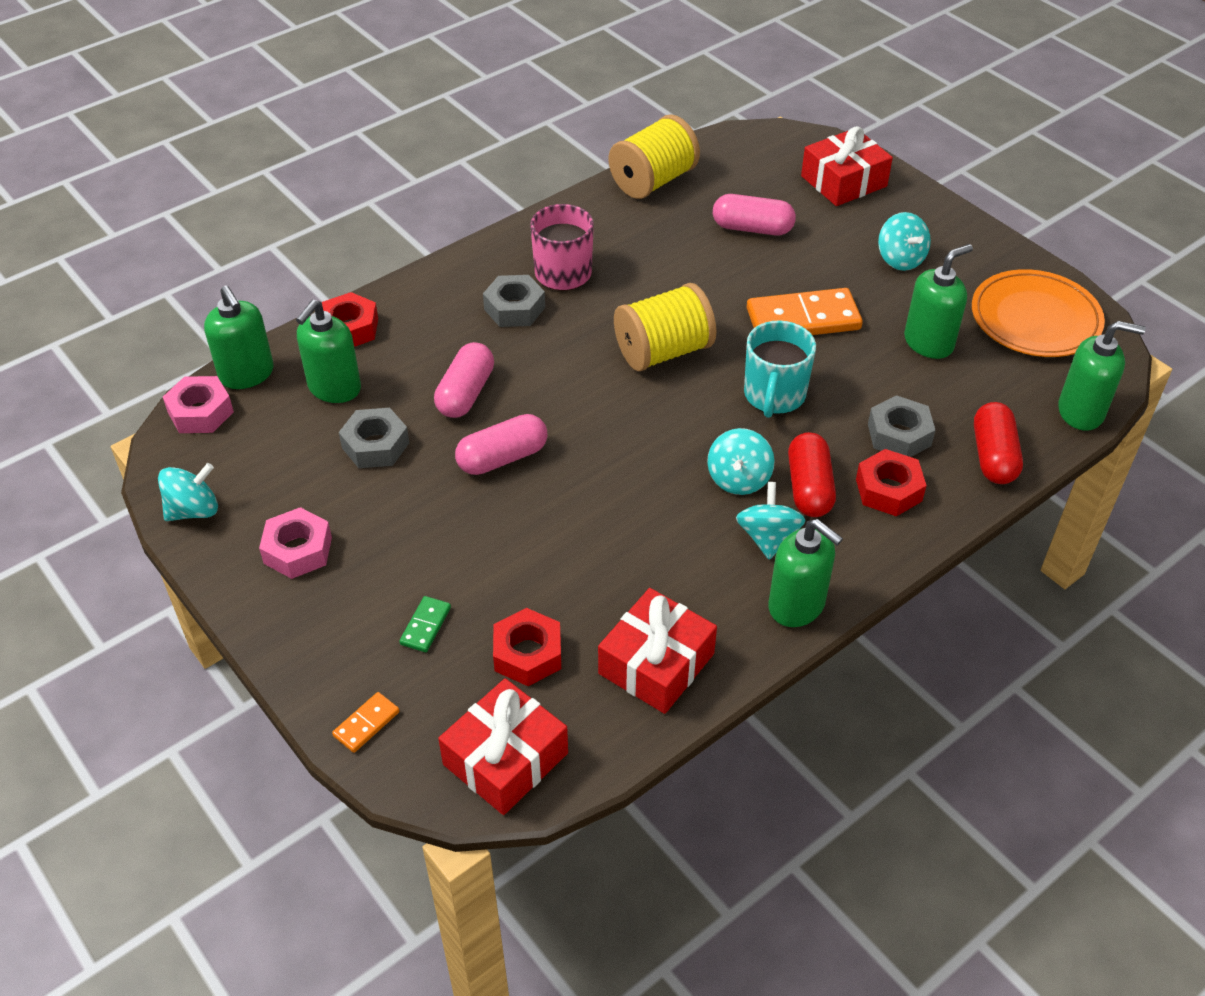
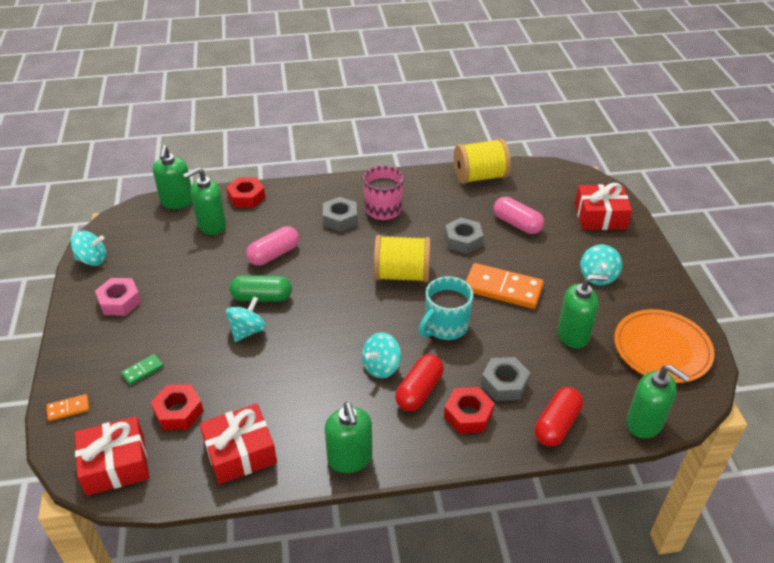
camera: 30 degrees right, 5 degrees down
pink nut [163,376,234,433] -> none
grey nut [339,408,409,468] -> grey nut moved to [445,218,484,254]
pink capsule [455,414,547,475] -> green capsule [229,275,292,302]
turquoise spinning top [736,482,806,560] -> turquoise spinning top moved to [226,297,266,342]

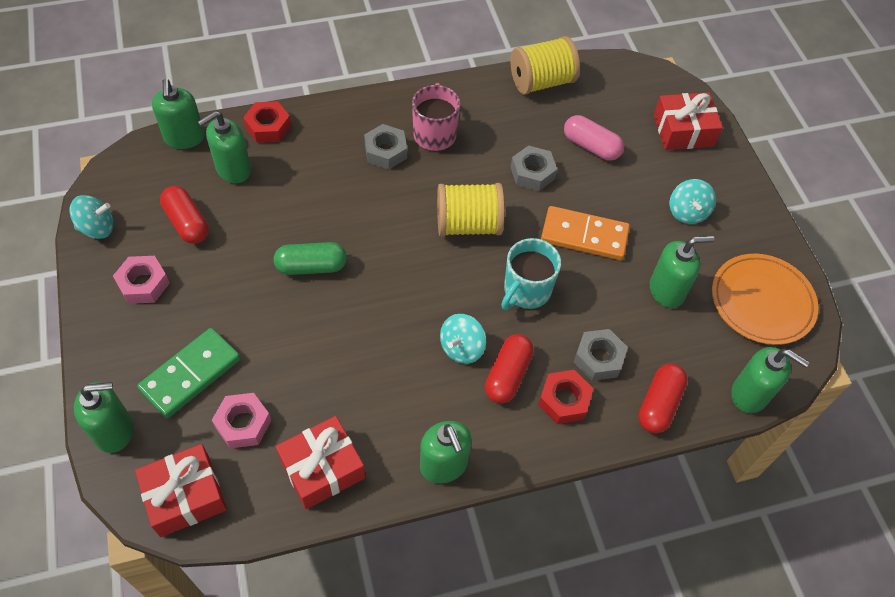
camera: 10 degrees left, 15 degrees up
orange domino [47,394,89,421] -> green soap dispenser [74,382,133,453]
green domino [121,354,164,385] -> green domino [137,328,240,418], size x2.15
red nut [151,384,204,430] -> pink nut [212,393,271,448]
turquoise spinning top [226,297,266,342] -> none
pink capsule [246,226,299,266] -> none
none -> red capsule [160,186,209,244]

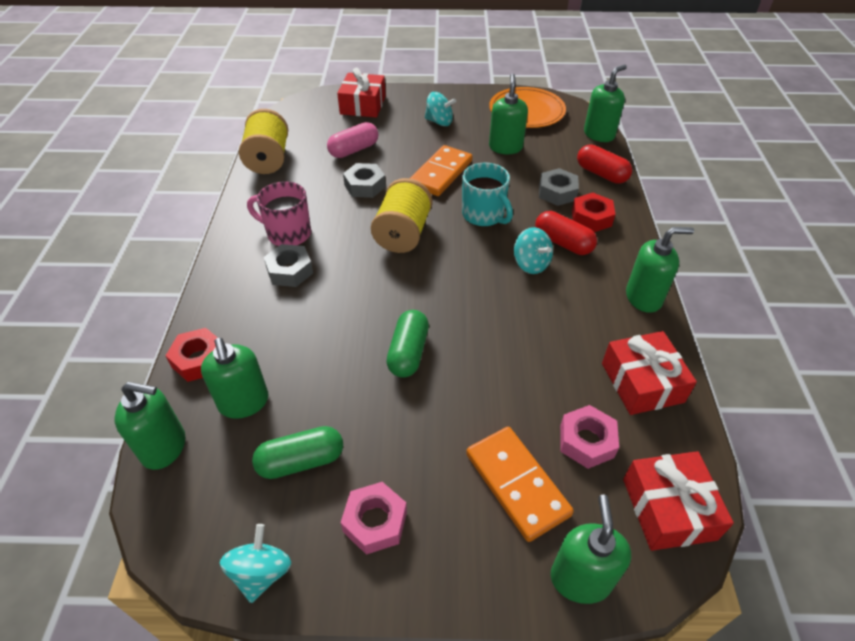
camera: 70 degrees left, 10 degrees down
green domino [137,328,240,418] -> orange domino [466,427,574,542]
red capsule [160,186,209,244] -> green capsule [252,426,343,479]

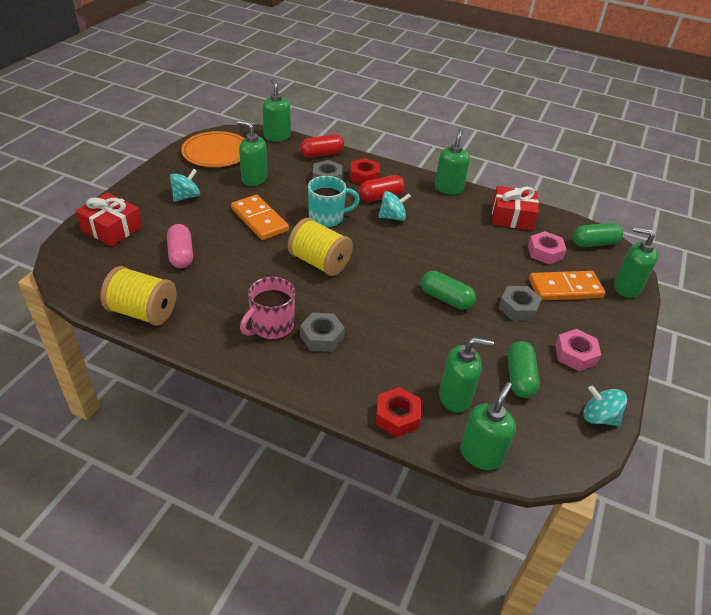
camera: 70 degrees left, 5 degrees down
grey nut [343,163,386,198] -> grey nut moved to [499,286,542,321]
red gift [623,451,734,551] -> green capsule [573,223,623,247]

